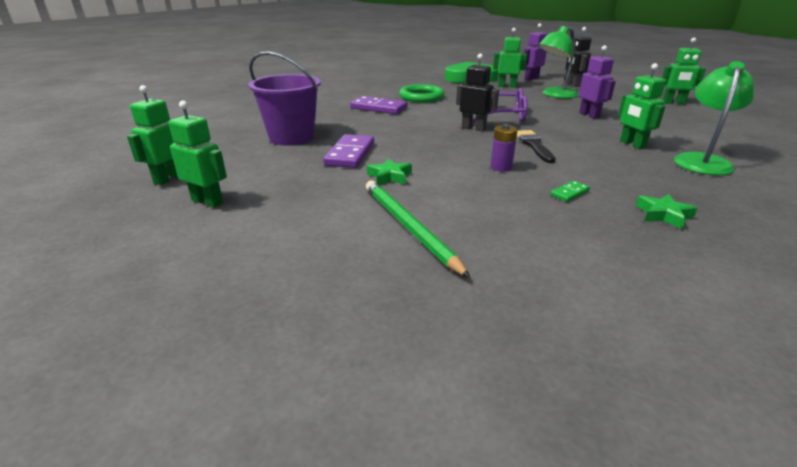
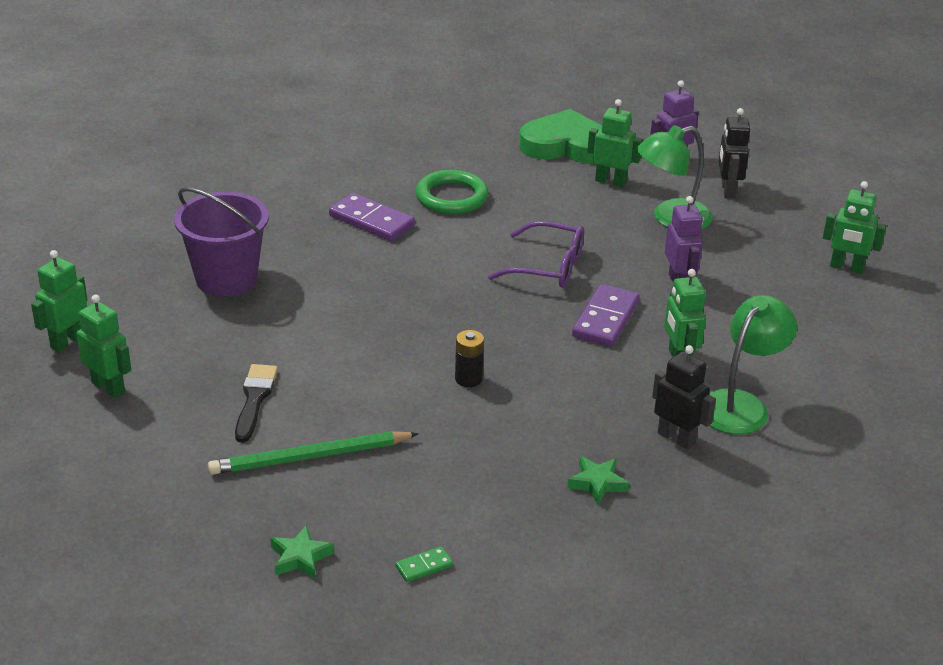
camera: 10 degrees right, 5 degrees up
purple domino [323,134,374,168] -> purple domino moved to [572,284,640,347]
green pencil [366,181,470,278] -> green pencil turned 90 degrees counterclockwise [208,431,419,475]
green star [367,158,412,185] -> green star moved to [270,525,334,579]
black robot [456,53,499,132] -> black robot moved to [652,345,716,450]
purple battery [490,124,518,172] -> black battery [455,330,484,387]
black brush [517,130,556,163] -> black brush moved to [235,364,278,443]
green domino [551,181,590,202] -> green domino moved to [395,546,453,582]

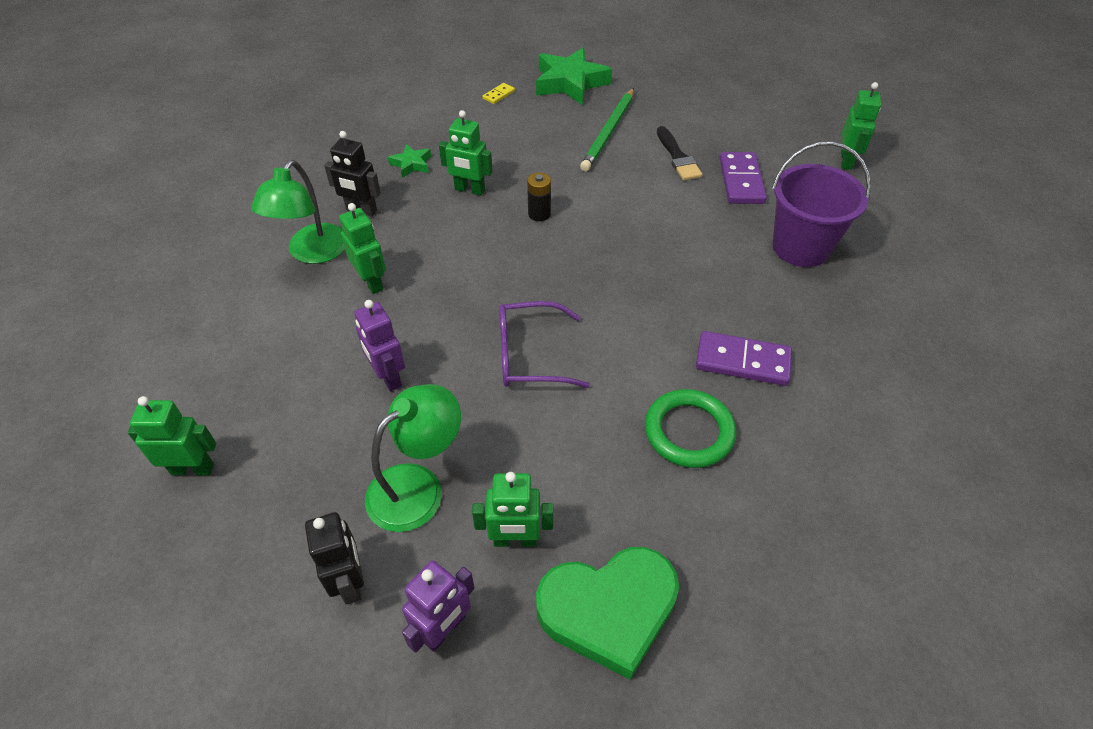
camera: 160 degrees right, 15 degrees up
green robot [76,295,131,398] -> green robot moved to [439,110,493,196]
green pencil [208,431,419,475] -> green pencil turned 150 degrees clockwise [580,88,634,171]
green star [270,525,334,579] -> green star [536,48,612,105], size x2.02
green domino [395,546,453,582] -> yellow domino [483,83,515,104]
purple domino [572,284,640,347] -> purple domino moved to [720,152,767,204]

